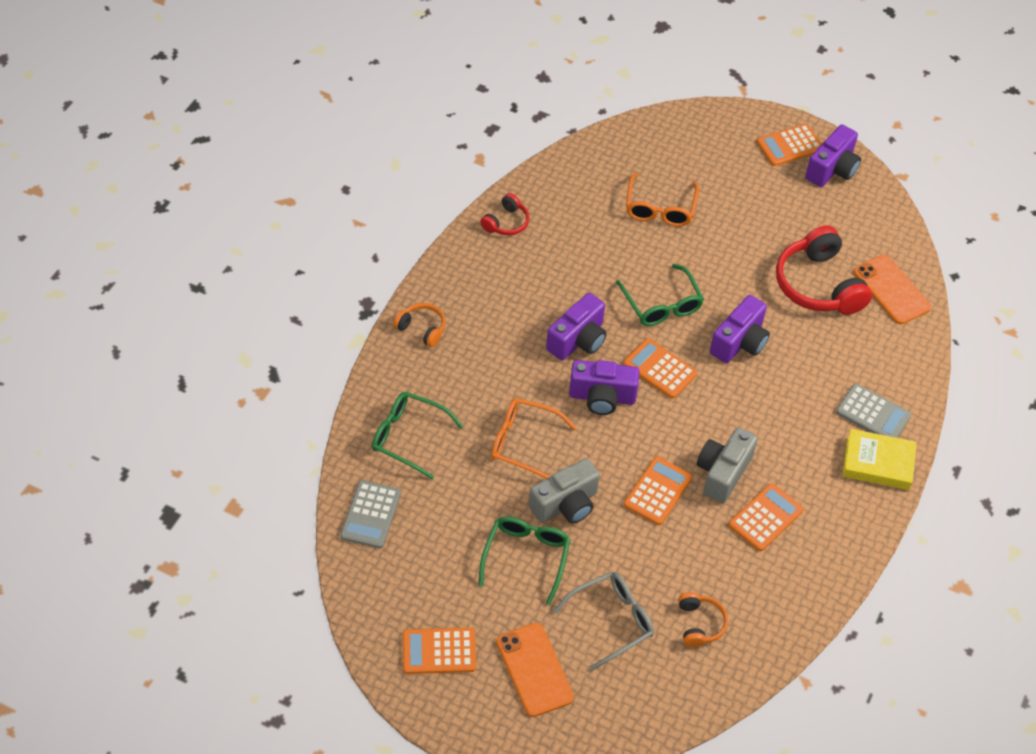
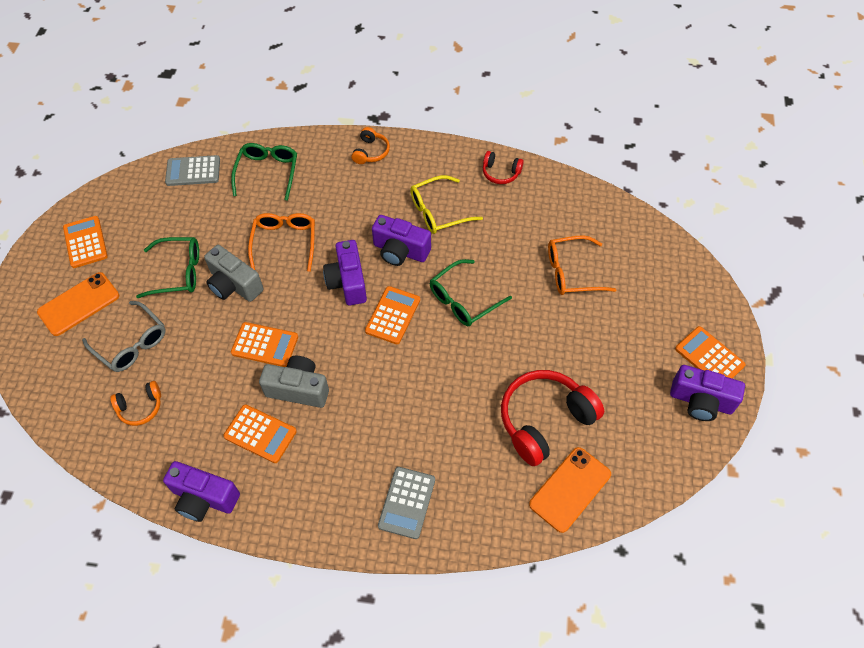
camera: 75 degrees right, 5 degrees up
purple camera [710,295,770,363] -> purple camera moved to [163,461,240,522]
yellow book [842,429,917,490] -> none
none -> yellow glasses [410,175,483,234]

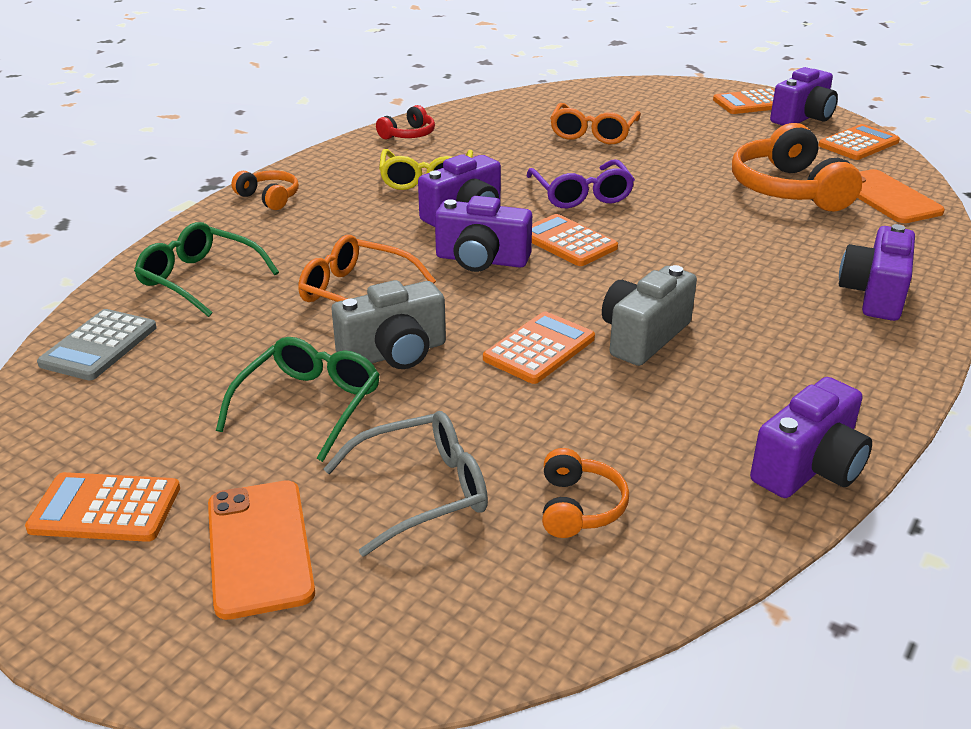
camera: 65 degrees left, 25 degrees down
orange calculator [223,404,297,463] -> orange calculator moved to [818,124,900,160]
grey calculator [378,467,435,539] -> purple camera [839,224,915,321]
green glasses [430,259,512,326] -> purple glasses [526,160,635,208]
red headphones [501,370,604,466] -> orange headphones [732,123,862,211]

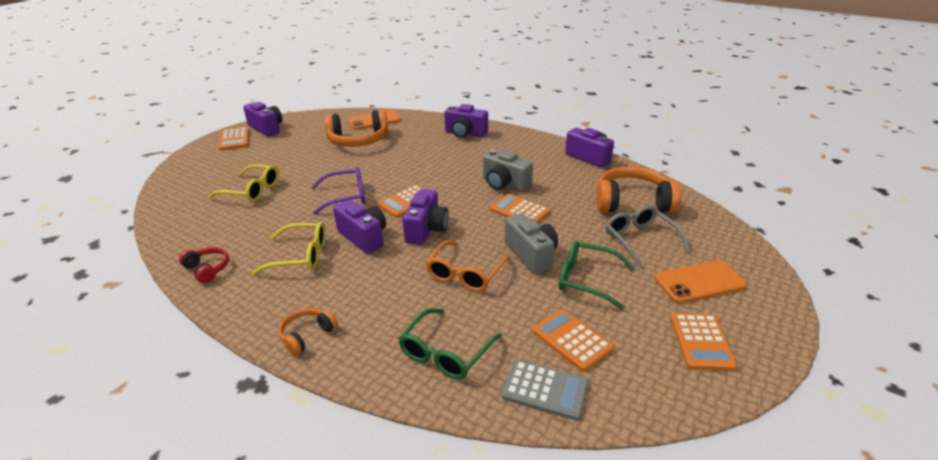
camera: 90 degrees left, 0 degrees up
orange headphones [542,448,629,538] -> orange headphones [596,166,682,213], size x1.98
orange glasses [550,103,641,144] -> yellow glasses [208,164,279,202]
orange calculator [818,124,900,160] -> orange calculator moved to [532,309,614,372]

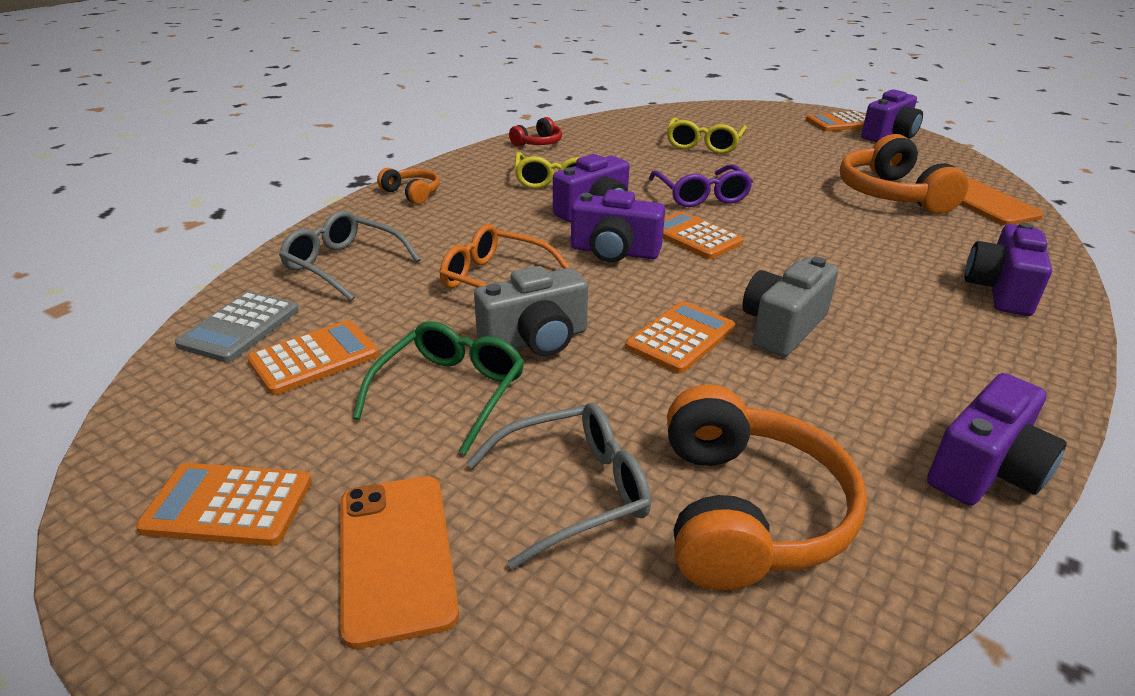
camera: 90 degrees right, 0 degrees up
green glasses [398,308,502,380] -> grey glasses [279,210,420,301]

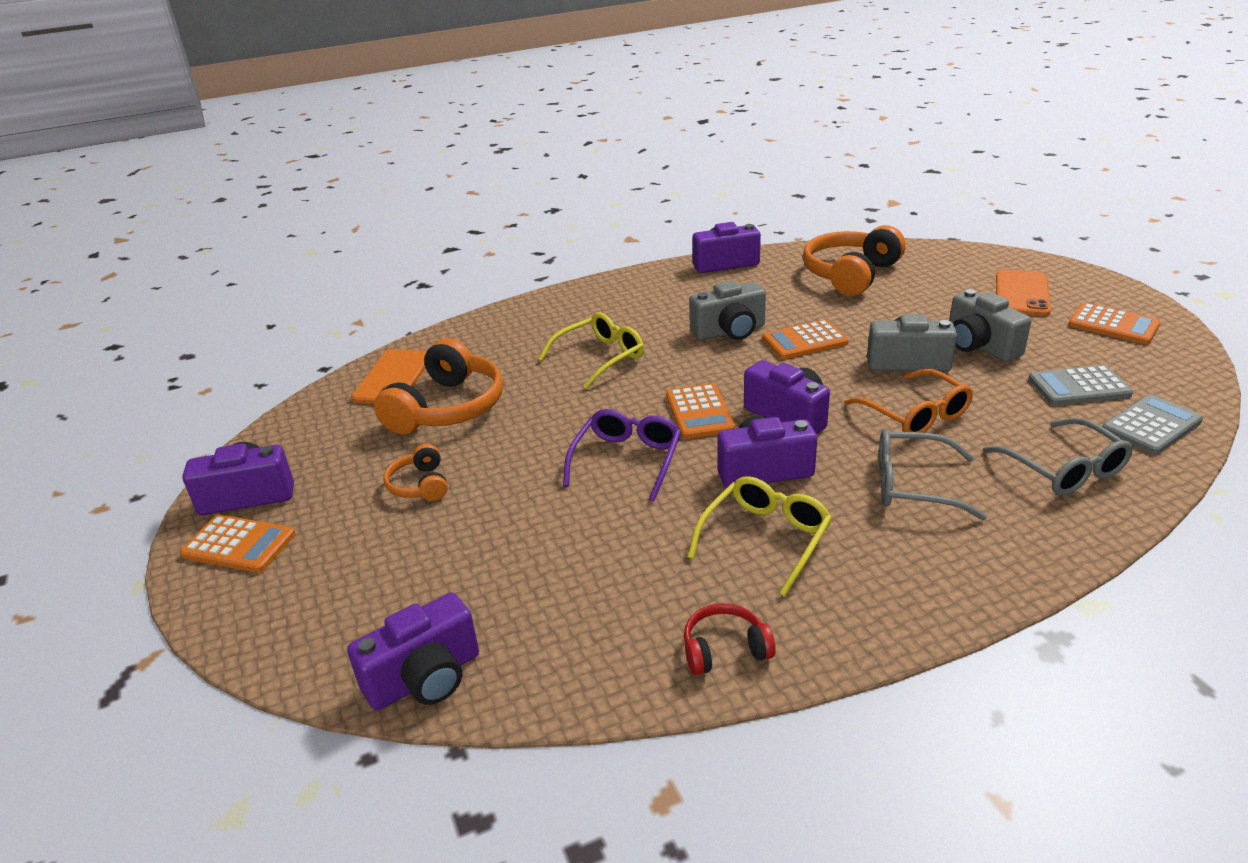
camera: 145 degrees left, 0 degrees up
orange calculator [247,320,379,395] -> grey calculator [1028,365,1133,405]
green glasses [353,321,524,455] -> grey camera [949,289,1031,362]
orange headphones [377,168,439,204] -> orange headphones moved to [383,444,448,501]
grey glasses [466,403,651,569] -> grey glasses moved to [879,429,987,520]
yellow glasses [667,117,747,154] -> yellow glasses moved to [538,312,644,390]
purple camera [965,222,1052,316] -> purple camera moved to [347,593,479,711]

